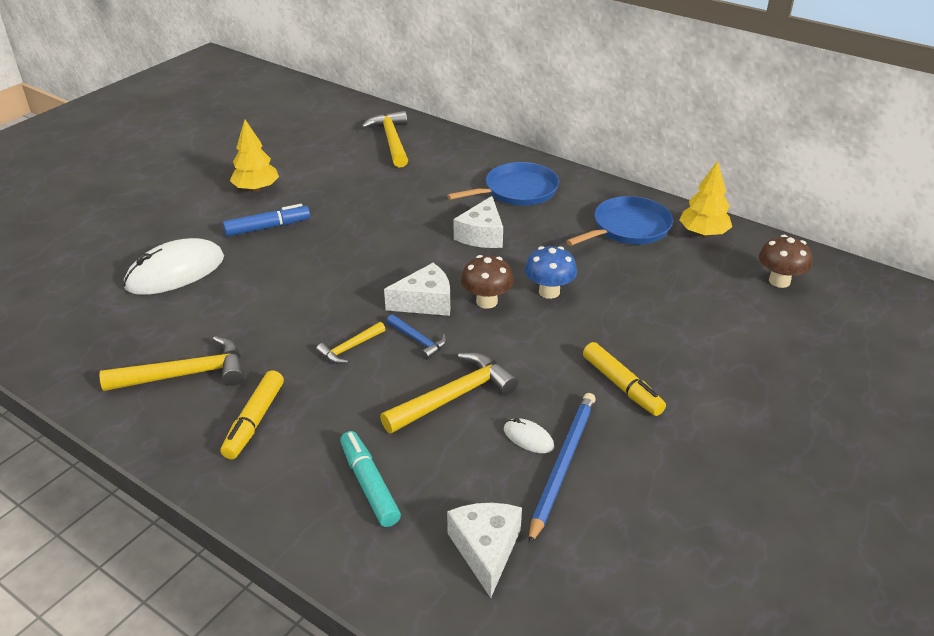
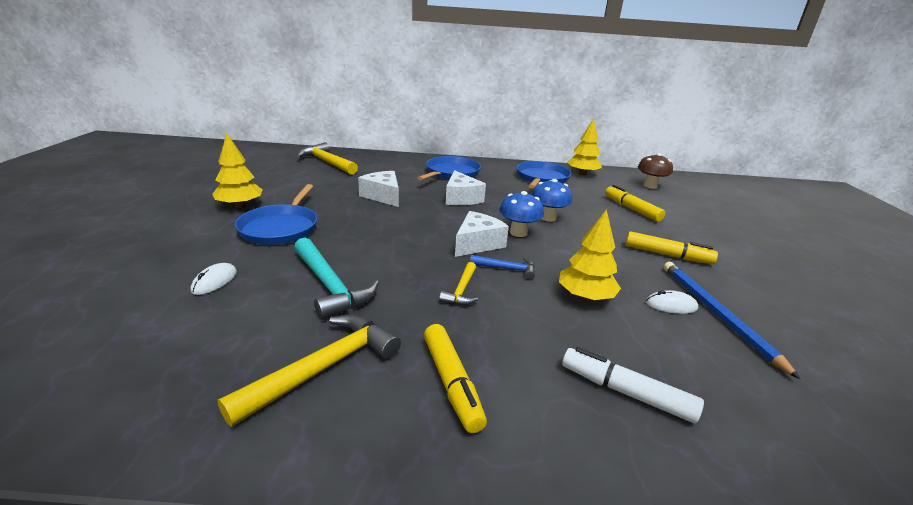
camera: 35 degrees left, 10 degrees down
white mouse [123,238,224,295] -> white mouse [191,263,237,295], size x0.45
blue marker [223,204,310,237] -> blue pan [235,184,317,245]
turquoise marker [340,431,401,527] -> white marker [562,347,704,423]
yellow hammer [380,352,518,433] -> yellow tree [559,209,621,301]
white cheese [447,503,522,598] -> white cheese moved to [358,171,399,207]
brown mushroom [461,255,514,309] -> blue mushroom [499,191,544,237]
none -> turquoise hammer [294,238,379,320]
none -> yellow marker [605,185,665,222]

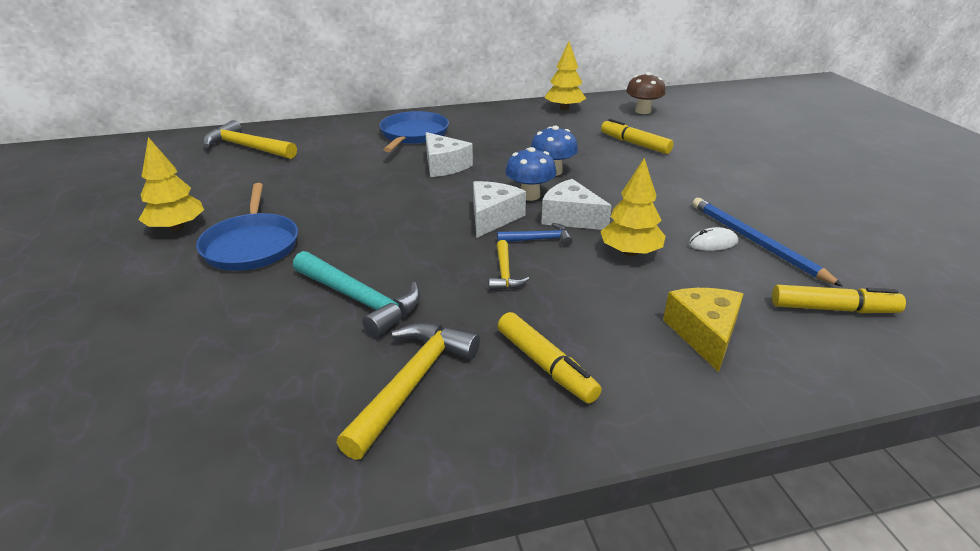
camera: 15 degrees left, 5 degrees up
white mouse [191,263,237,295] -> none
white cheese [358,171,399,207] -> white cheese moved to [541,179,612,230]
blue pan [516,161,571,188] -> none
white marker [562,347,704,423] -> yellow cheese [663,288,743,372]
yellow marker [625,231,718,264] -> yellow marker moved to [772,285,906,313]

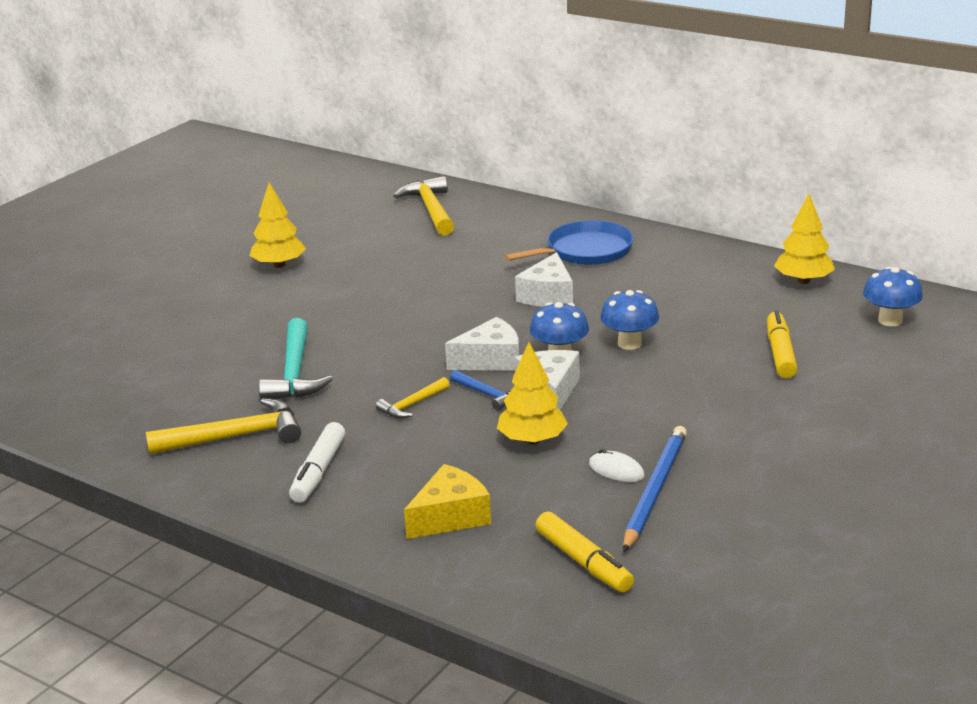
camera: 50 degrees right, 5 degrees down
blue pan [196,183,298,271] -> none
yellow marker [498,312,601,404] -> white marker [289,422,345,503]
brown mushroom [626,72,666,114] -> blue mushroom [863,267,923,327]

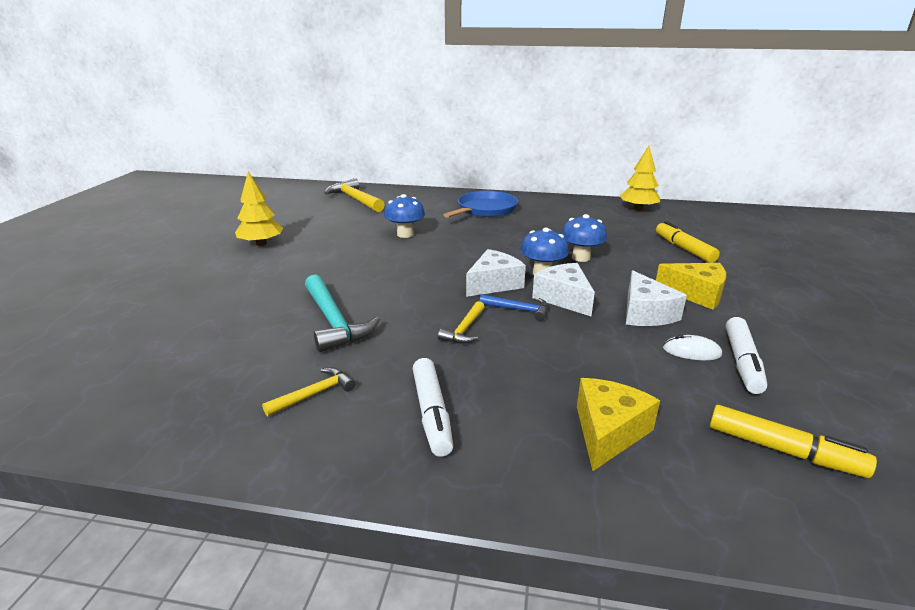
camera: 25 degrees left, 0 degrees up
yellow hammer [146,398,301,454] -> yellow hammer [262,367,356,417], size x0.55
yellow tree [497,342,568,445] -> none
white cheese [515,252,573,307] -> white cheese moved to [626,270,687,326]
blue pencil [623,426,687,552] -> white marker [726,317,767,394]
blue mushroom [863,267,923,327] -> blue mushroom moved to [384,194,425,238]
none -> yellow cheese [656,263,726,310]

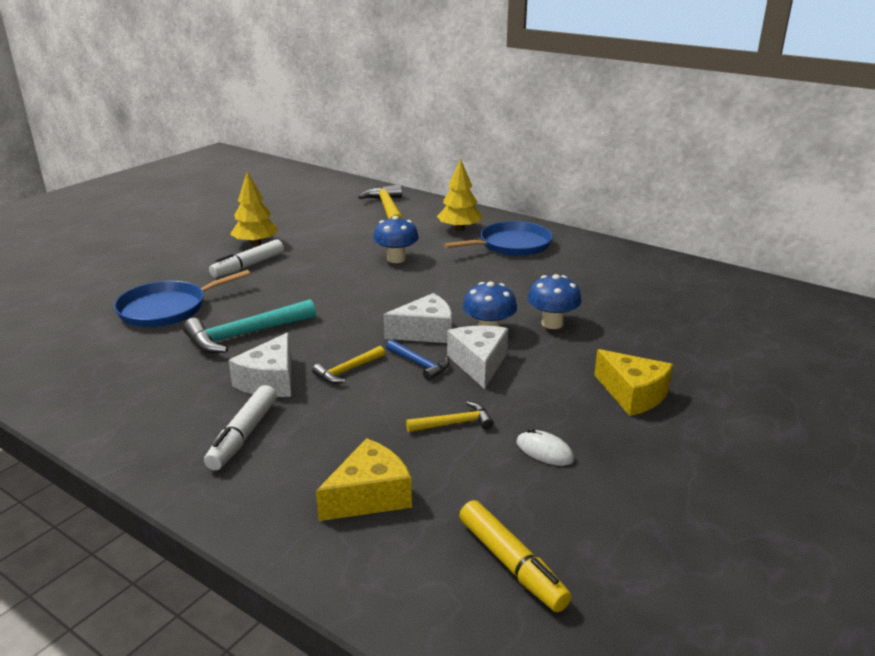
camera: 25 degrees right, 0 degrees up
yellow hammer [262,367,356,417] -> yellow hammer moved to [406,401,494,432]
turquoise hammer [305,274,380,352] -> turquoise hammer turned 60 degrees clockwise [183,299,316,353]
yellow tree [620,146,660,211] -> yellow tree moved to [437,159,482,231]
white cheese [626,270,687,326] -> white cheese moved to [228,332,291,397]
yellow marker [656,221,720,263] -> none
white marker [726,317,767,394] -> white marker moved to [209,239,284,278]
none -> blue pan [114,270,251,327]

